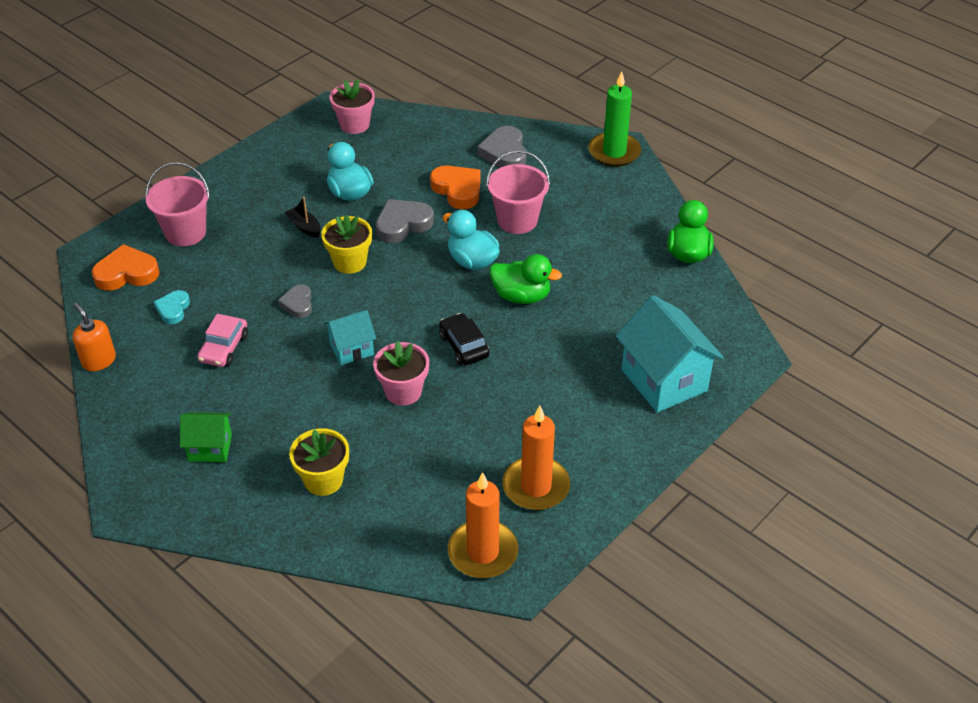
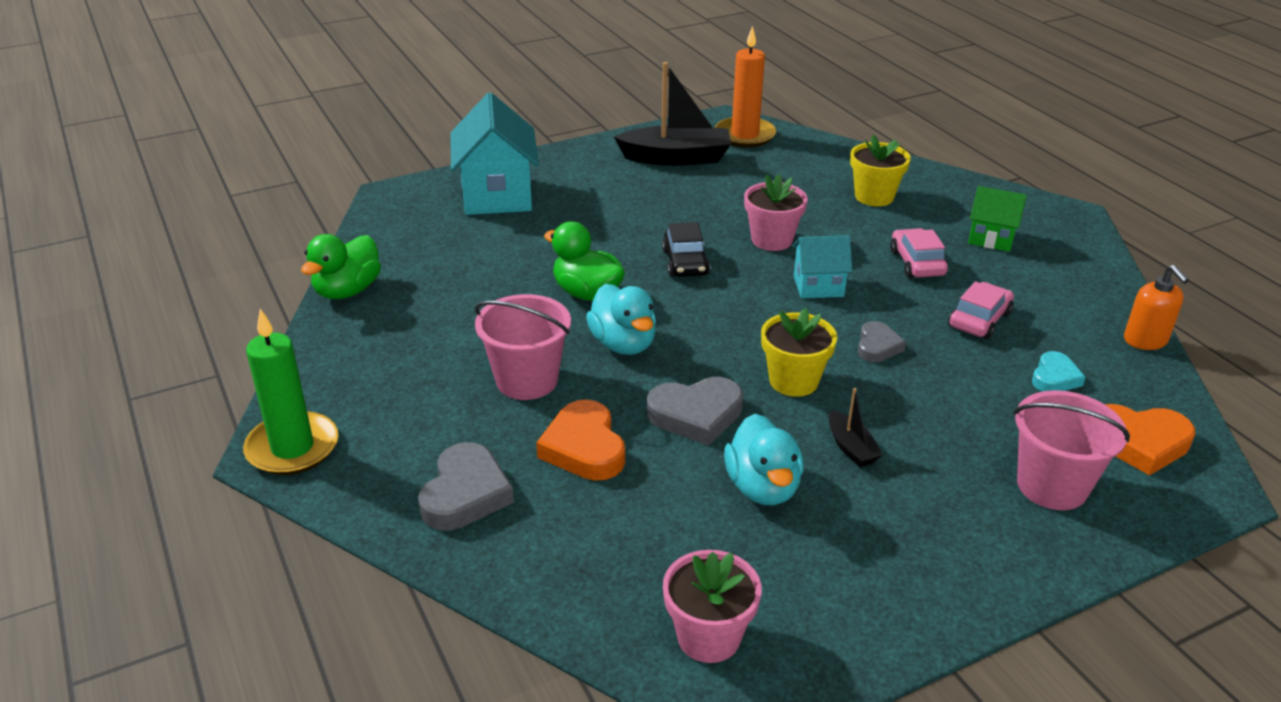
camera: 160 degrees left, 10 degrees down
orange candle [503,406,570,510] -> black boat [614,62,731,166]
none -> pink car [890,228,948,278]

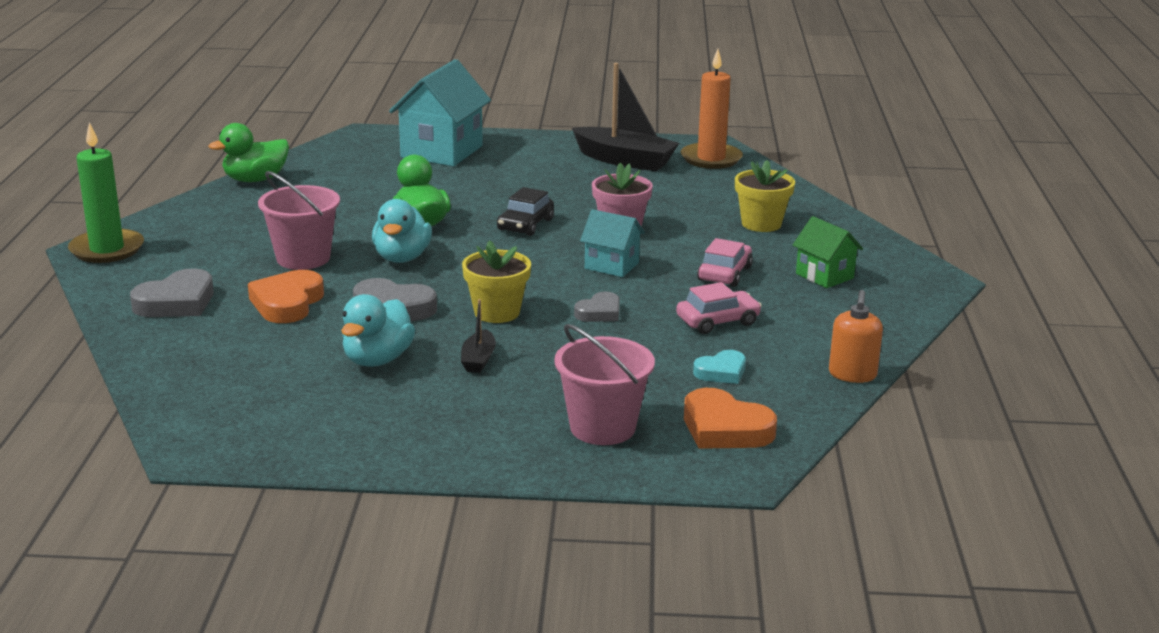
camera: 30 degrees right, 10 degrees down
pink flower pot [663,550,762,663] -> none

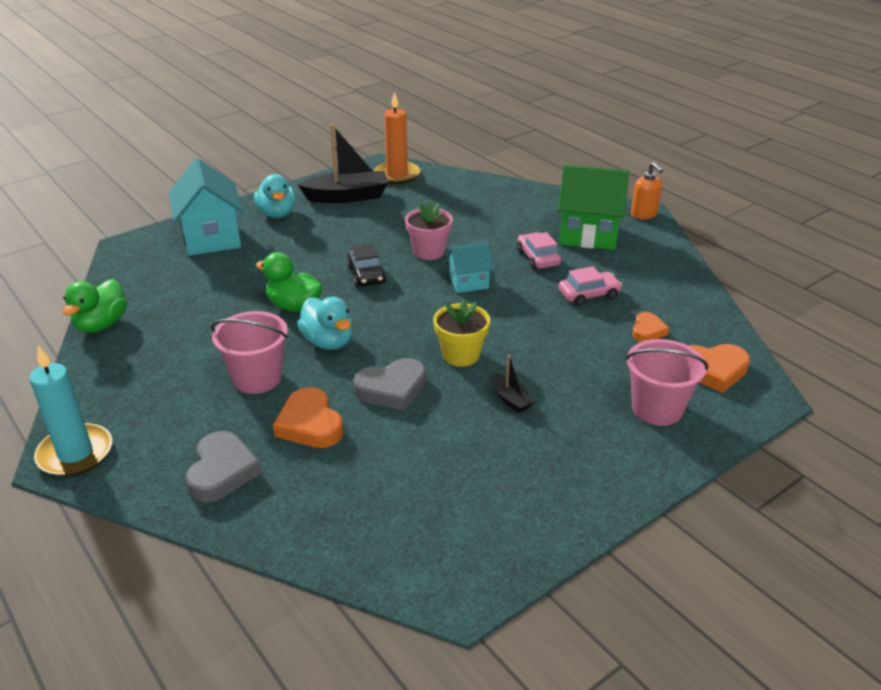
camera: 40 degrees left, 10 degrees up
green candle [68,122,144,263] -> turquoise candle [29,345,112,476]
turquoise duck [341,294,415,367] -> turquoise duck moved to [254,174,296,218]
grey heart [574,291,620,322] -> none
pink car [676,282,762,334] -> pink car turned 45 degrees clockwise [558,266,622,306]
turquoise heart [693,350,746,384] -> orange heart [632,312,669,342]
yellow flower pot [735,160,795,232] -> none
green house [793,216,863,288] -> green house [558,165,630,250], size x1.81
orange soap dispenser [829,290,883,383] -> orange soap dispenser moved to [631,162,663,219]

